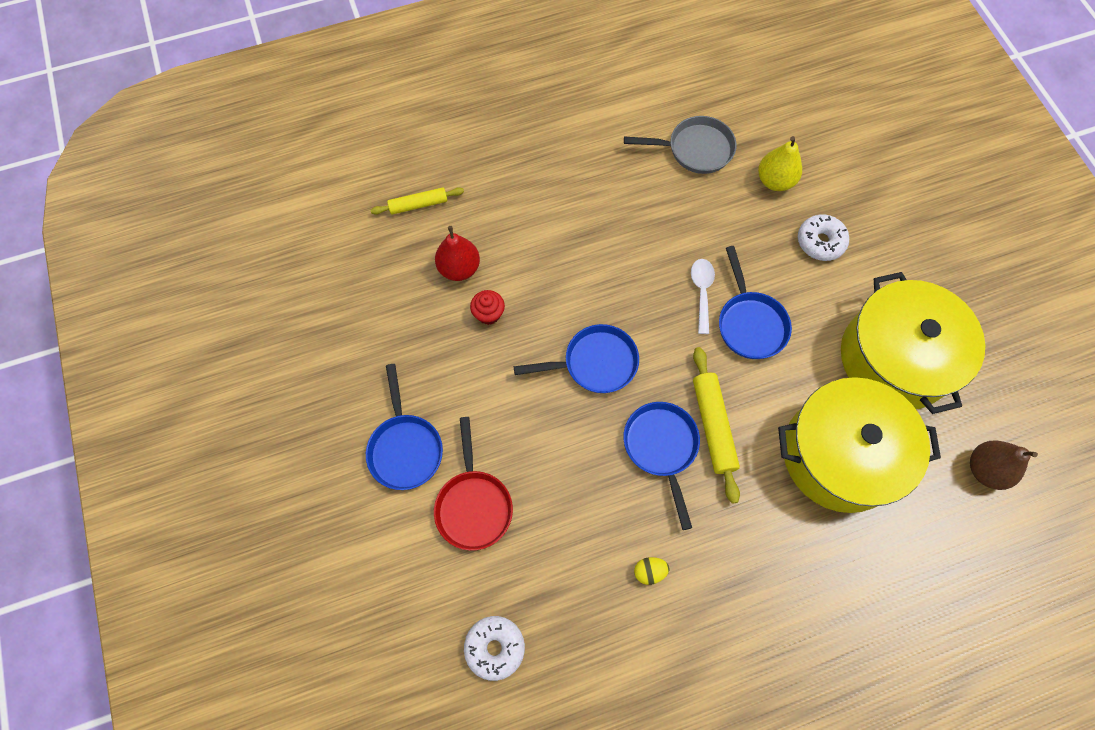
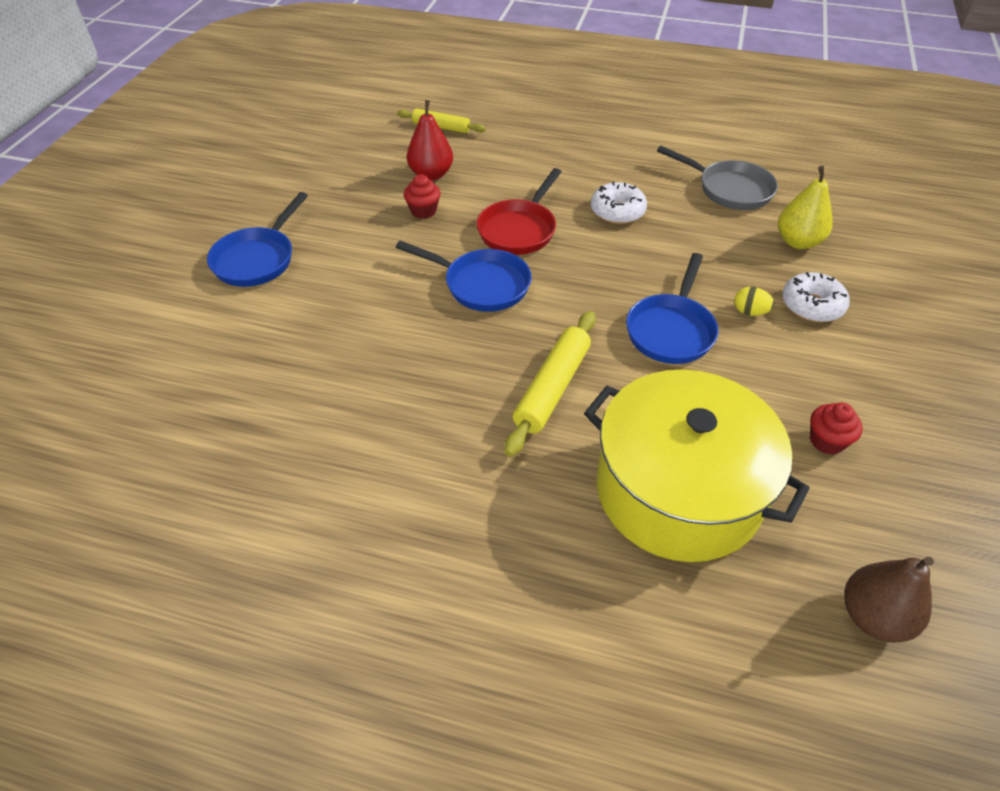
camera: 35 degrees right, 20 degrees down
red pan [434,417,513,551] -> red pan moved to [477,168,561,255]
white donut [464,616,525,681] -> white donut moved to [591,182,647,224]
blue pan [623,402,700,530] -> none
yellow egg [634,557,669,585] -> yellow egg moved to [734,287,774,316]
white spoon [691,259,715,334] -> none
yellow pot [841,272,985,414] -> red cupcake [810,402,863,455]

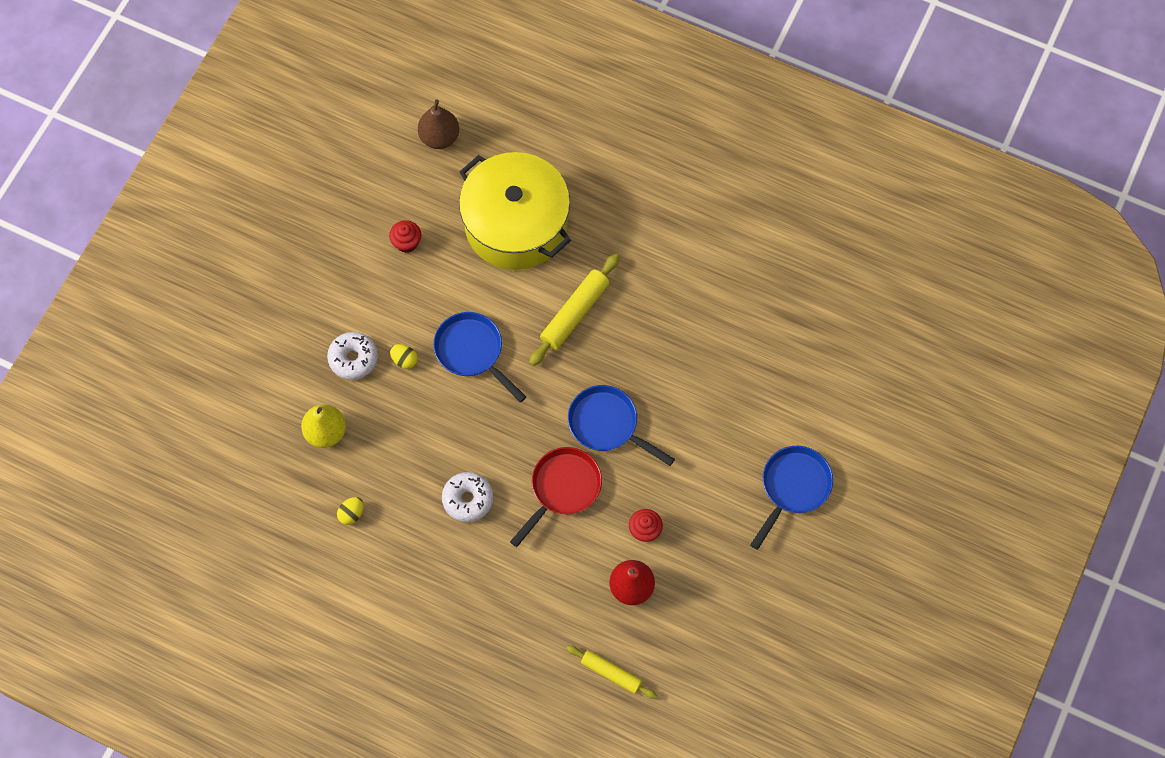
camera: 170 degrees left, 20 degrees up
blue pan [626,253,719,364] -> blue pan turned 75 degrees counterclockwise [433,312,526,403]
grey pan [657,146,778,210] -> yellow egg [337,497,364,525]

